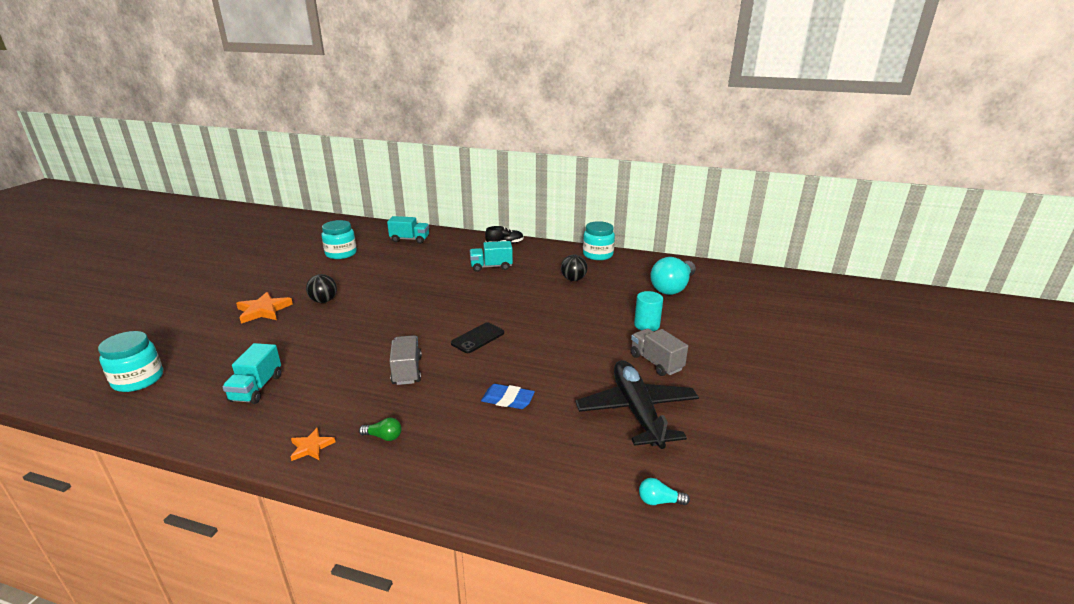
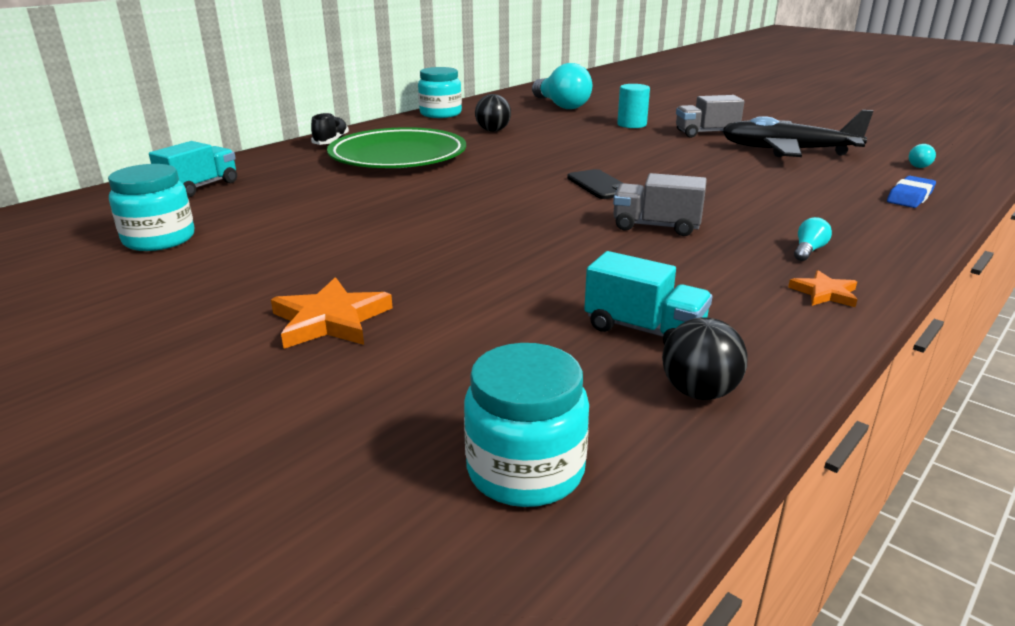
camera: 65 degrees left, 0 degrees up
black ball [306,274,337,303] -> black ball moved to [662,317,747,400]
green light bulb [359,418,401,441] -> turquoise light bulb [794,217,832,261]
turquoise truck [470,241,513,272] -> green plate [327,127,466,168]
blue eraser [481,384,535,409] -> blue eraser moved to [887,176,936,208]

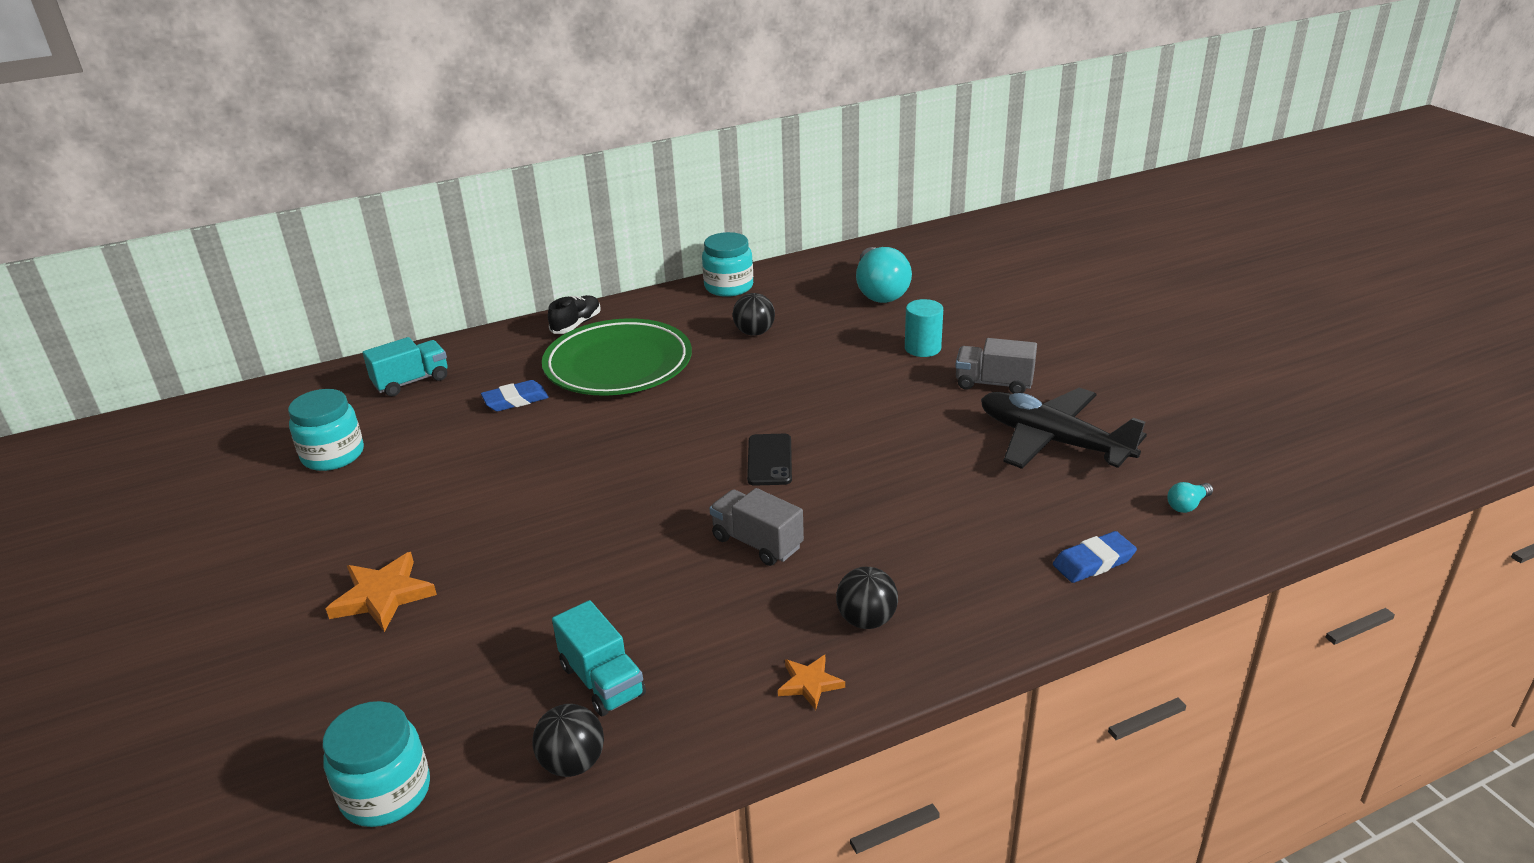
camera: 25 degrees right, 5 degrees up
turquoise light bulb [794,217,832,261] -> black ball [836,567,898,629]
none -> blue eraser [481,380,549,411]

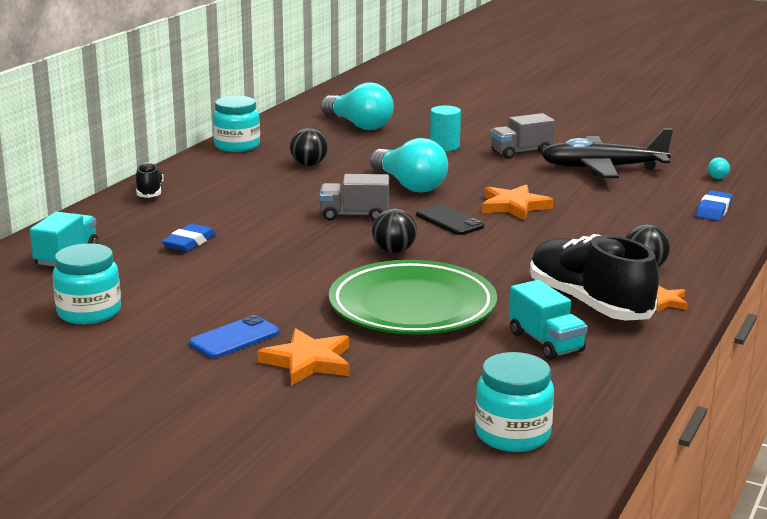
camera: 40 degrees left, 10 degrees down
black ball [532,704,604,777] -> black ball moved to [372,208,417,253]
green plate [542,318,692,396] -> green plate moved to [329,260,497,335]
turquoise truck [552,600,646,716] -> turquoise truck turned 45 degrees clockwise [509,280,588,360]
grey truck [710,488,804,566] -> grey truck moved to [319,174,389,221]
none -> blue phone [189,315,279,358]
none -> turquoise light bulb [370,138,448,193]
none -> orange star [482,184,553,220]
none -> black shoe [530,234,659,321]

